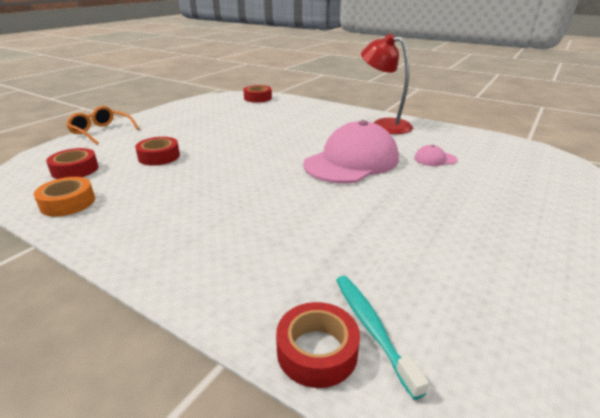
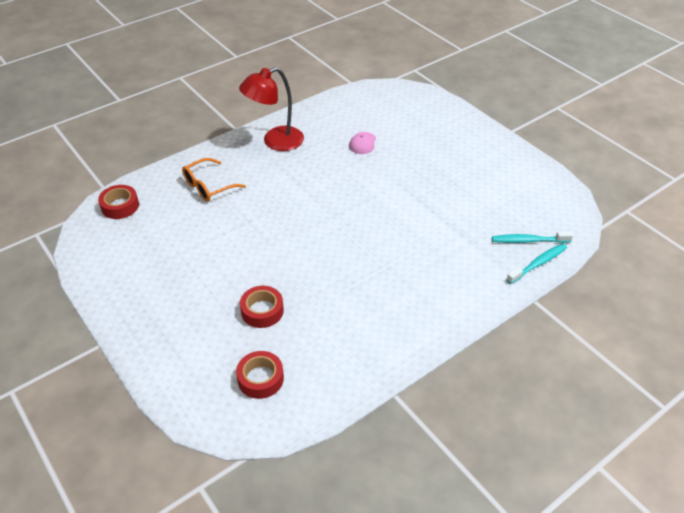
camera: 70 degrees left, 15 degrees up
orange tape [34,177,95,217] -> none
orange glasses [66,106,139,145] -> orange glasses moved to [182,158,246,201]
red tape [276,302,360,388] -> turquoise toothbrush [506,243,567,284]
pink cap [303,120,399,184] -> none

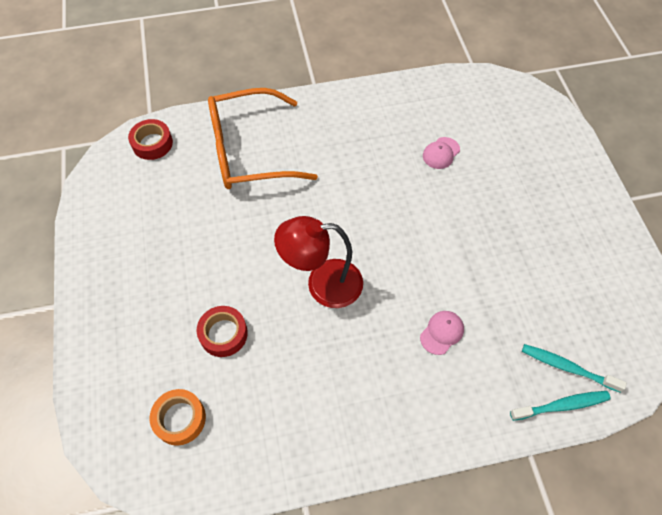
camera: 25 degrees right, 15 degrees up
orange glasses [182,158,246,201] -> orange glasses [208,88,318,189], size x1.82
red tape [236,351,284,399] -> orange tape [150,389,206,446]
red lamp [239,67,304,151] -> red lamp moved to [274,216,363,308]
none -> pink cap [420,311,464,355]

